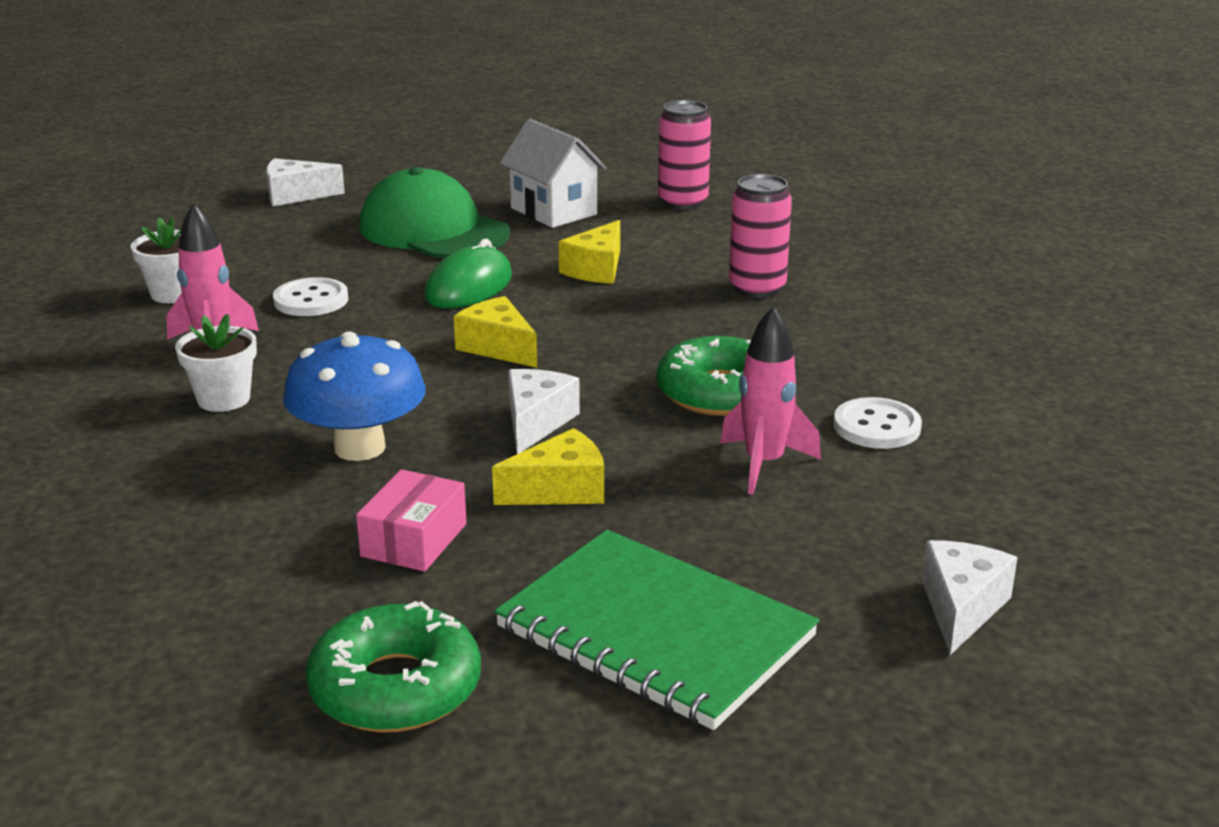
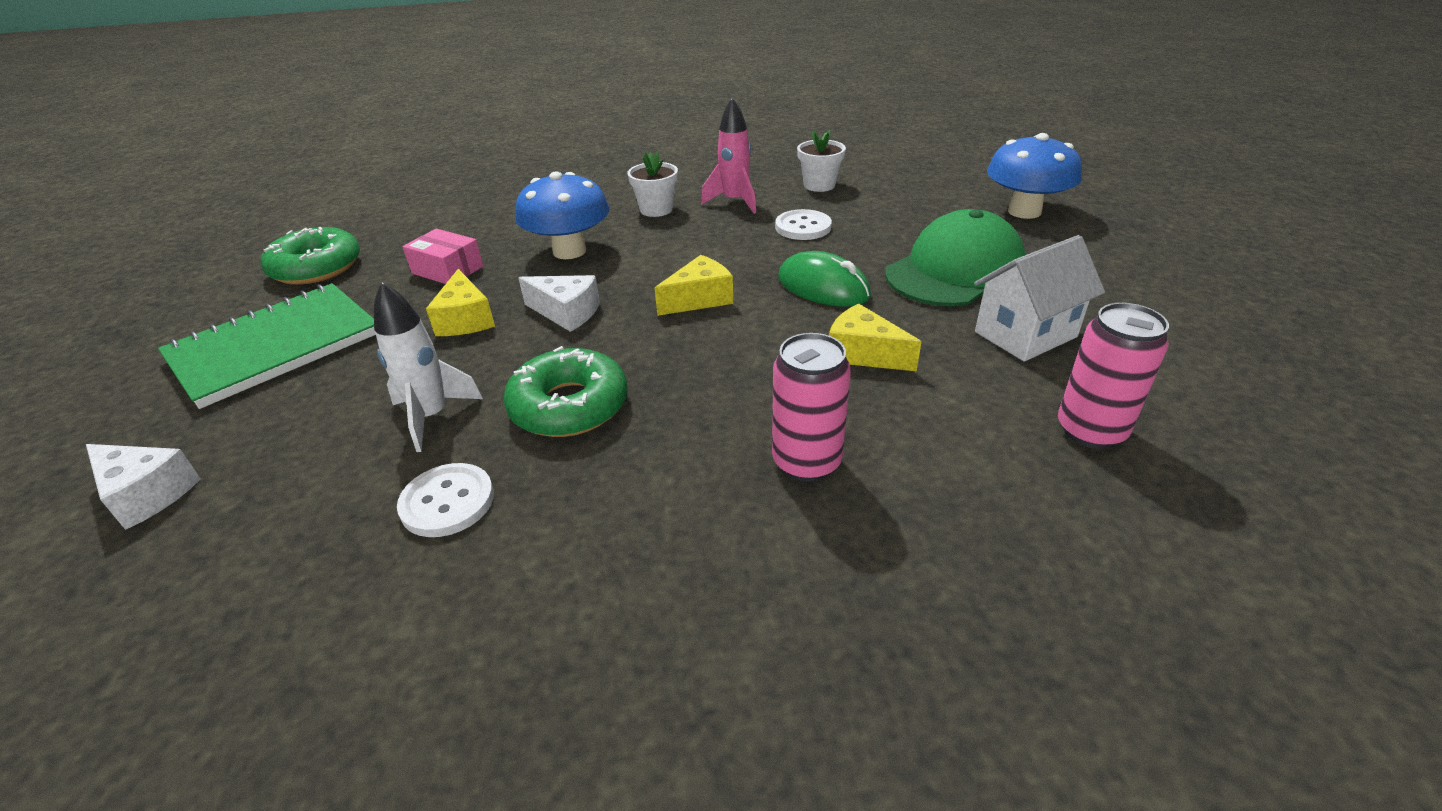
camera: 100 degrees right, 10 degrees up
white cheese [266,158,345,206] -> blue mushroom [987,133,1082,219]
pink rocket [720,306,821,495] -> white rocket [374,282,483,452]

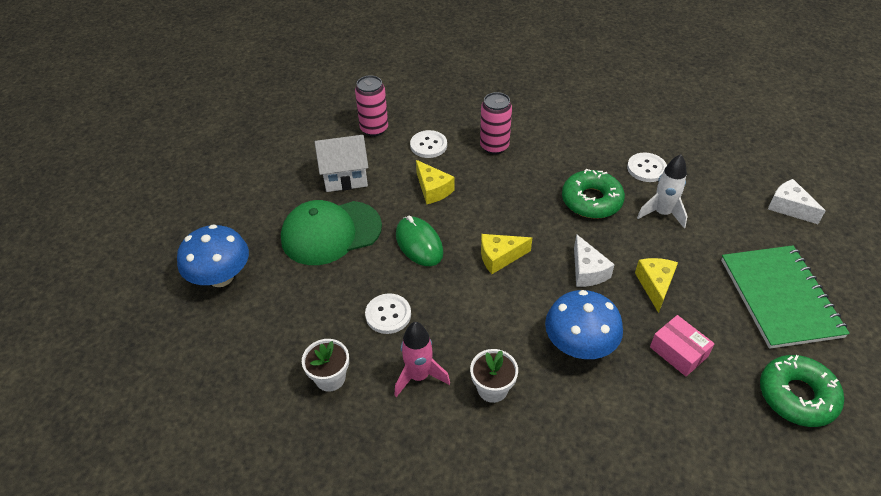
camera: 160 degrees left, 10 degrees up
green notebook [158,283,376,409] -> green notebook turned 75 degrees counterclockwise [721,245,850,349]
white cheese [518,275,600,332] -> white cheese turned 150 degrees counterclockwise [574,234,615,287]
none -> white button [410,130,447,158]

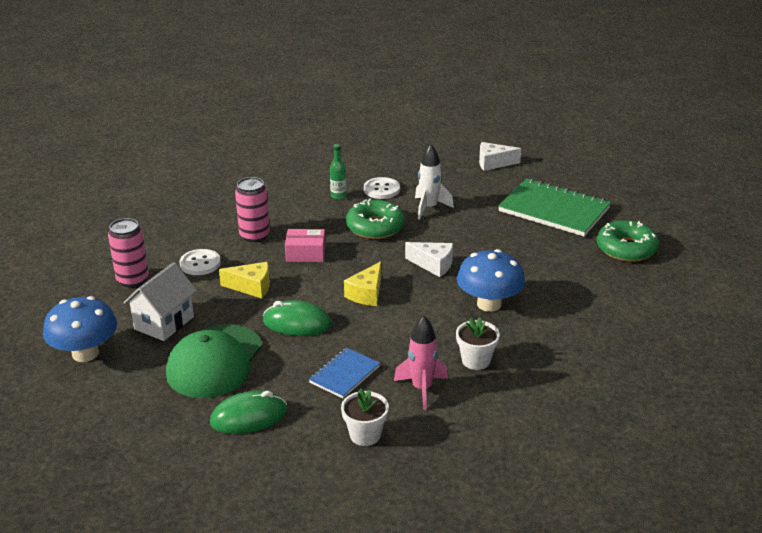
camera: 50 degrees left, 15 degrees down
blue mushroom [177,224,249,287] -> blue mushroom moved to [43,296,117,362]
white button [365,293,411,334] -> blue notebook [309,348,380,398]
yellow cheese [635,258,678,313] -> none
pink box [650,315,715,376] -> pink box moved to [285,229,326,262]
none -> green mouse [210,391,287,434]
none -> green bottle [330,144,346,200]

